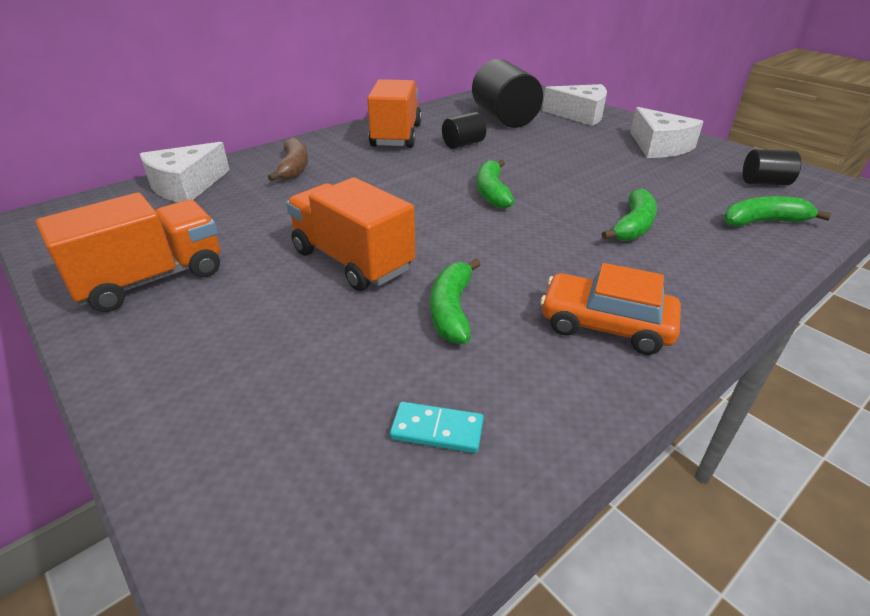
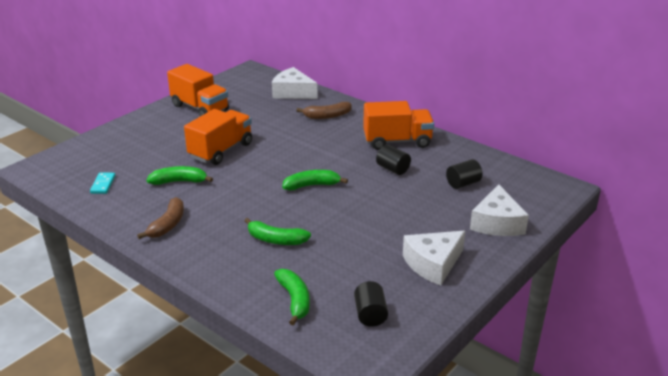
camera: 80 degrees right, 5 degrees down
black cylinder [472,59,543,128] -> black cylinder [446,159,482,189], size x0.53
orange car [540,263,681,355] -> brown banana [137,197,184,239]

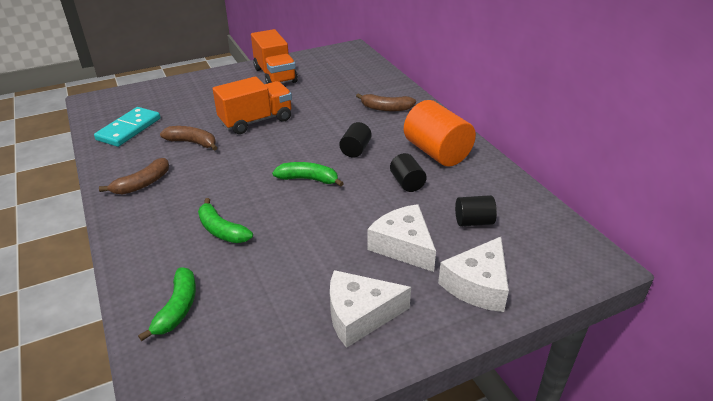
camera: 25 degrees right, 5 degrees up
turquoise domino [90,173,116,194] -> turquoise domino [94,107,160,147], size x1.85
green banana [146,166,213,185] -> brown banana [160,126,217,151]
white cheese [272,67,317,99] -> white cheese moved to [367,204,436,272]
black cylinder [354,281,388,327] -> black cylinder moved to [339,122,372,157]
orange truck [363,101,434,150] -> orange cylinder [404,100,476,167]

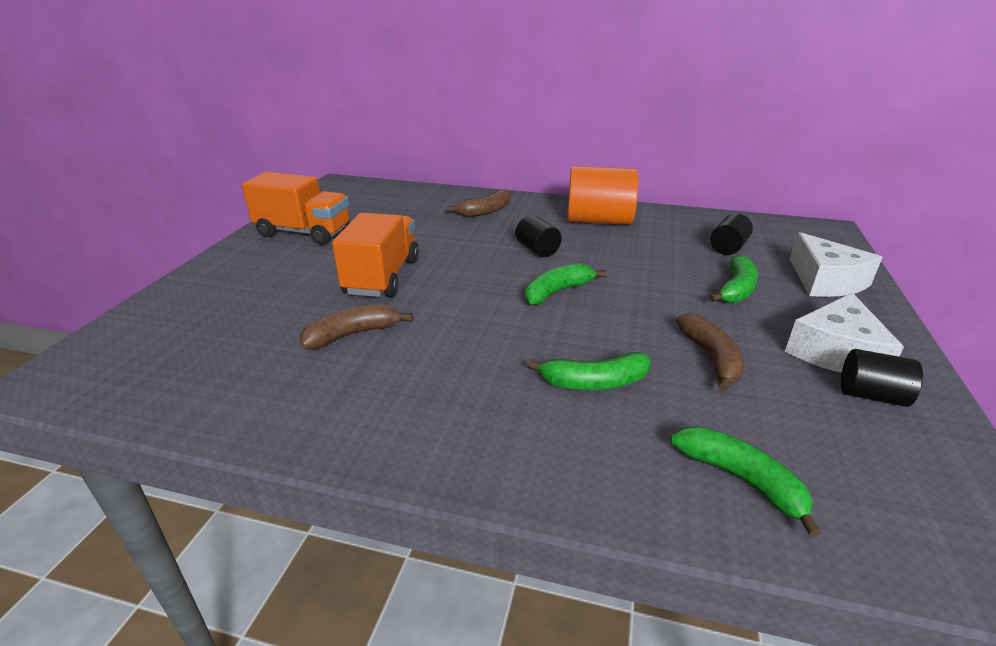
camera: 50 degrees left, 5 degrees down
turquoise domino [94,107,160,147] -> none
brown banana [99,158,169,195] -> brown banana moved to [676,313,744,392]
white cheese [367,204,436,272] -> green banana [709,255,758,303]
black cylinder [390,153,427,192] -> black cylinder moved to [841,349,923,407]

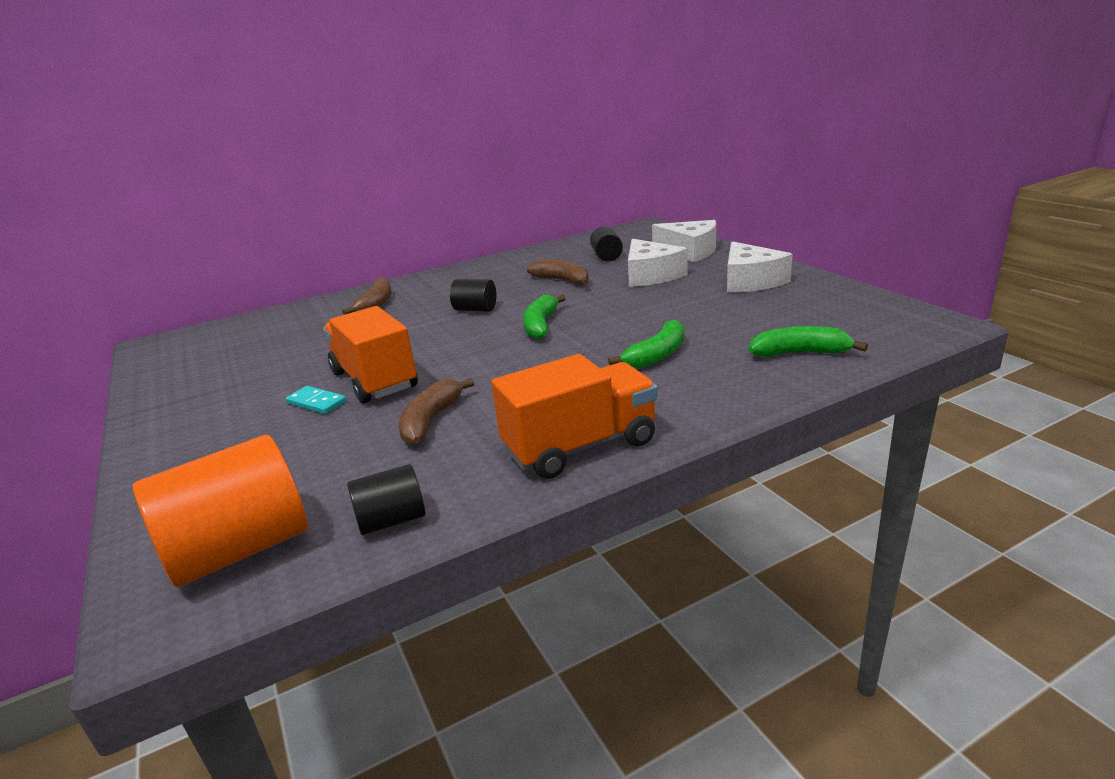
camera: 40 degrees left, 5 degrees down
orange truck [242,172,349,245] -> orange truck moved to [491,354,658,479]
orange cylinder [567,166,638,225] -> orange cylinder moved to [133,435,307,587]
brown banana [676,313,744,392] -> brown banana moved to [527,259,589,285]
green banana [709,255,758,303] -> white cheese [628,239,688,287]
black cylinder [841,349,923,407] -> black cylinder moved to [347,464,425,535]
none -> turquoise domino [286,386,346,414]

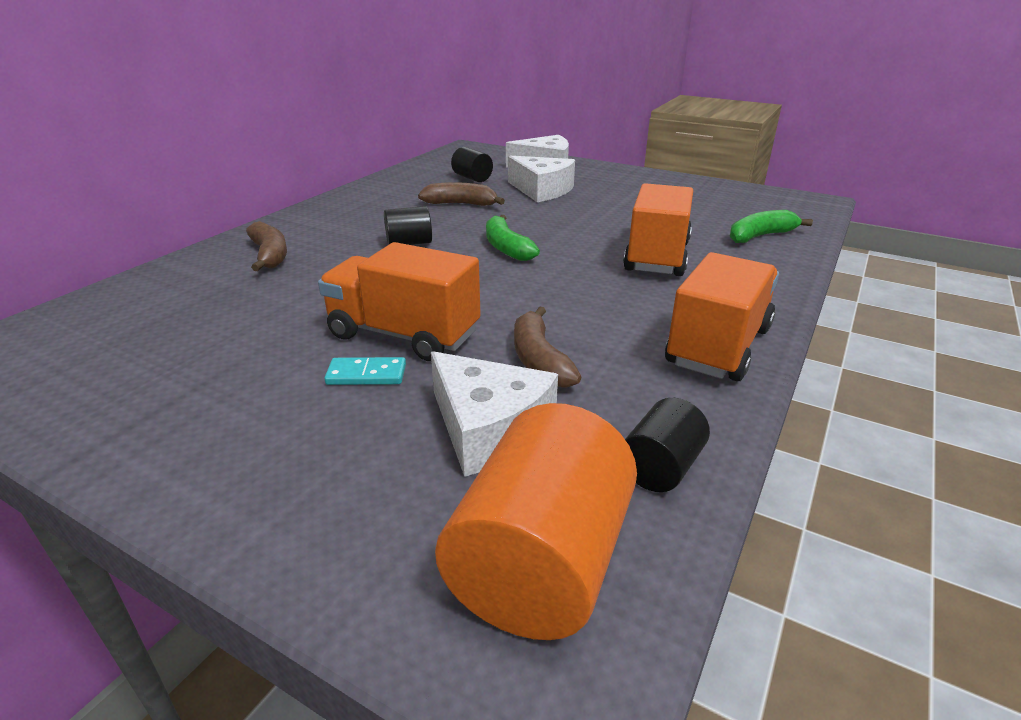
camera: 35 degrees left, 5 degrees up
green banana [608,320,684,369] -> orange truck [623,183,693,276]
white cheese [727,241,793,293] -> white cheese moved to [431,351,558,477]

